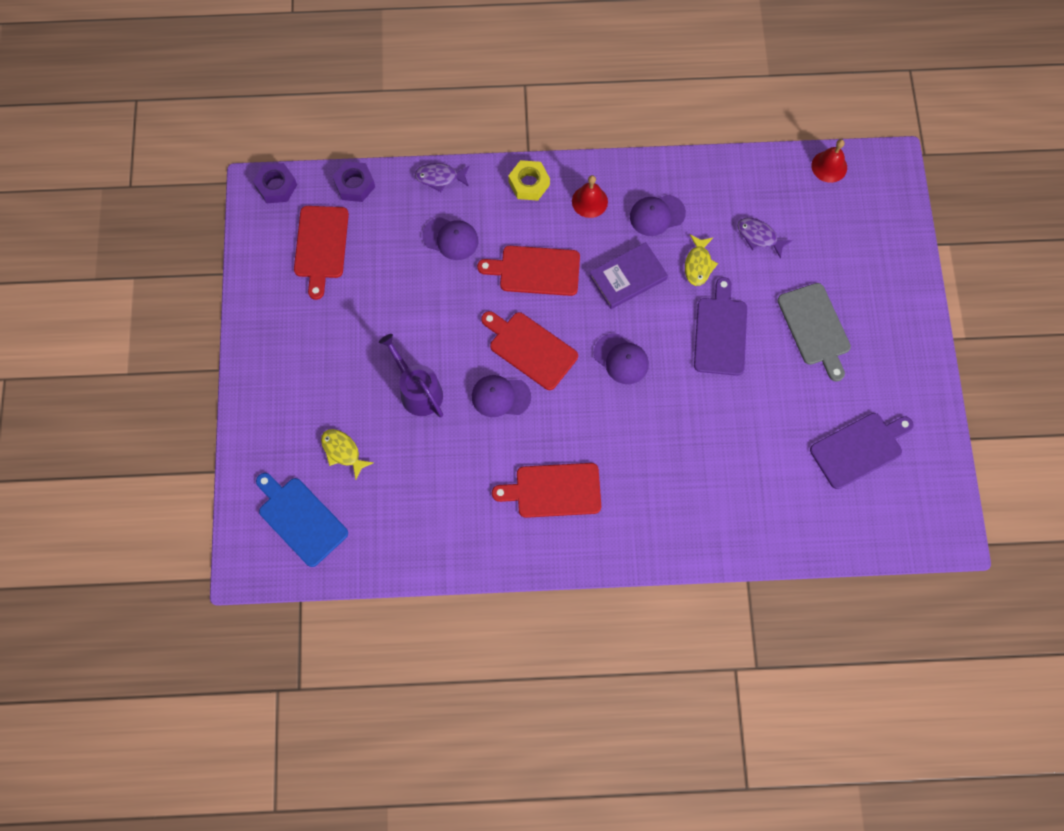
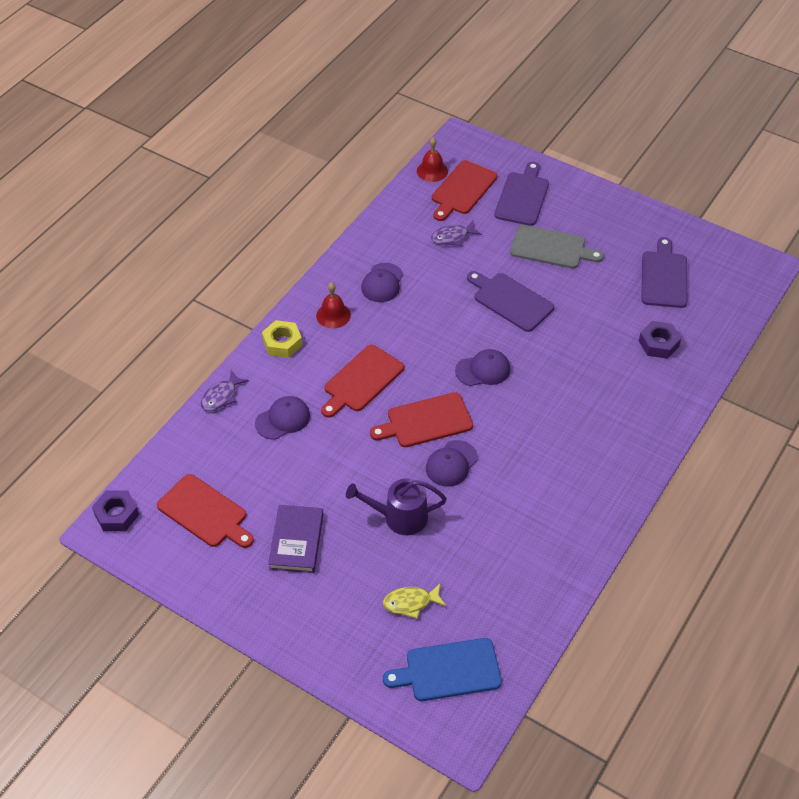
camera: 55 degrees left, 20 degrees down
purple nut [332,161,375,202] -> purple nut moved to [639,321,681,359]
red cutting board [492,463,601,518] -> red cutting board moved to [432,160,497,221]
purple book [589,242,668,309] -> purple book moved to [268,505,323,573]
yellow fish [685,235,718,286] -> none
none -> purple cutting board [494,162,549,226]

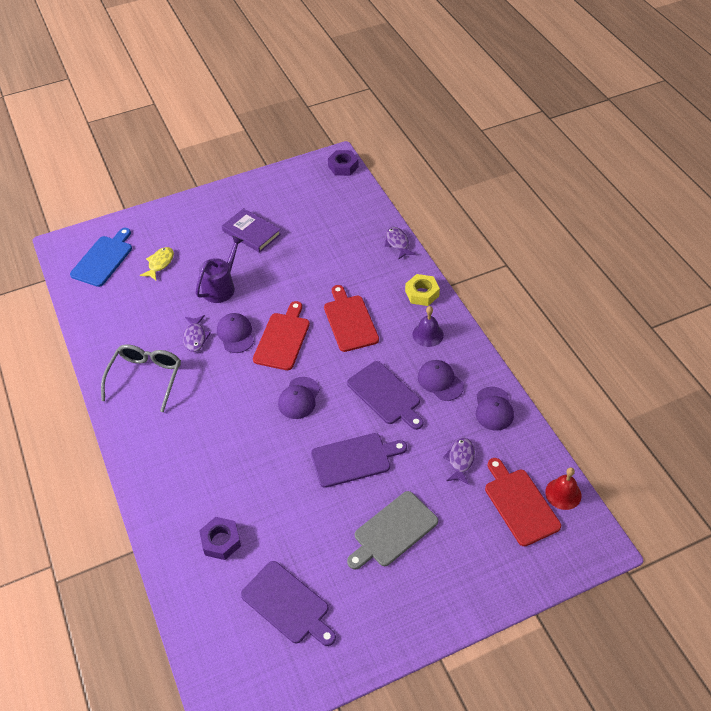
camera: 125 degrees right, 0 degrees up
red cutting board [157,474,254,548] -> none
purple cap [255,396,310,439] -> purple cap moved to [476,387,514,431]
red bell [316,282,351,329] -> purple bell [413,306,444,347]
purple cutting board [494,162,549,226] -> purple cutting board moved to [347,361,424,430]
none -> grey glasses [101,344,181,412]
none -> purple fish [183,315,211,352]

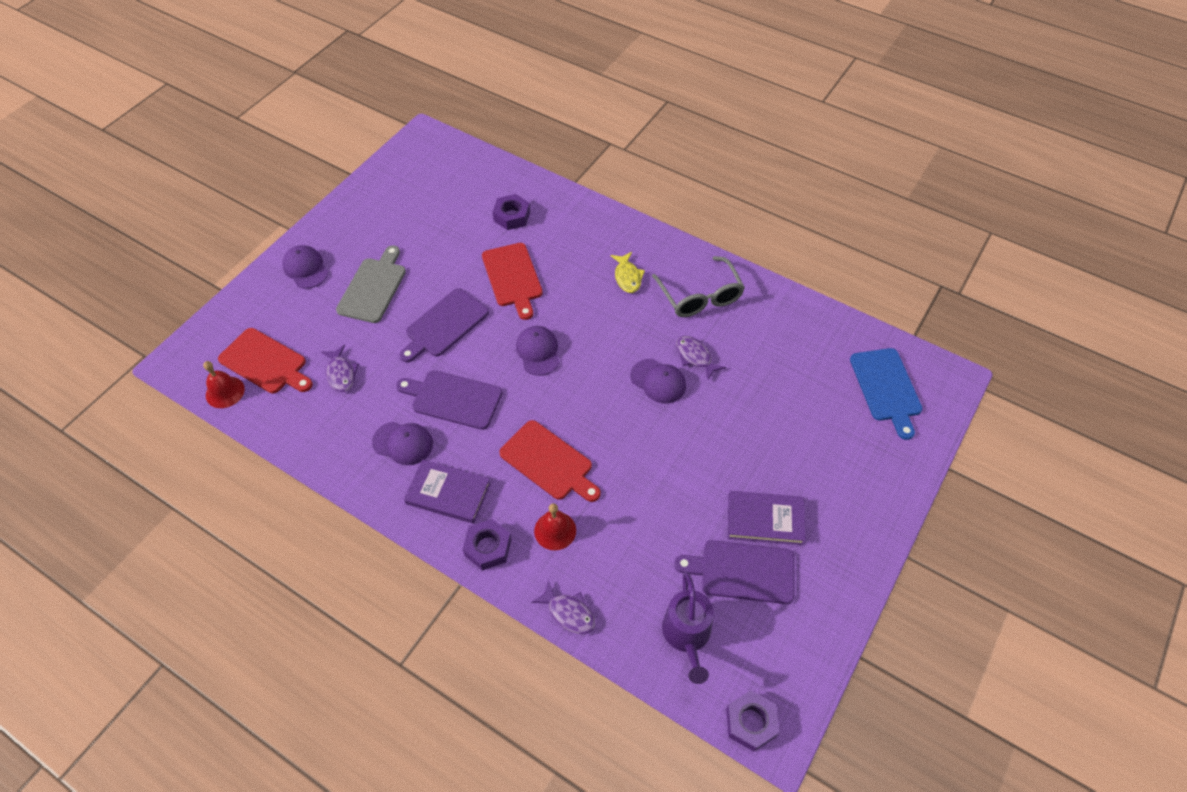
camera: 145 degrees right, 5 degrees up
yellow fish [140,247,174,280] -> yellow fish moved to [610,252,645,293]
purple watering can [196,236,244,303] -> purple watering can moved to [662,571,714,684]
purple cutting board [241,561,336,646] -> purple cutting board moved to [674,540,794,604]
red cutting board [253,301,310,370] -> red cutting board moved to [482,243,543,320]
yellow nut [405,274,440,306] -> purple nut [463,519,511,571]
purple bell [413,306,444,347] -> purple book [404,460,491,524]
purple cap [476,387,514,431] -> purple cap moved to [282,245,329,289]
none -> red bell [534,503,576,550]

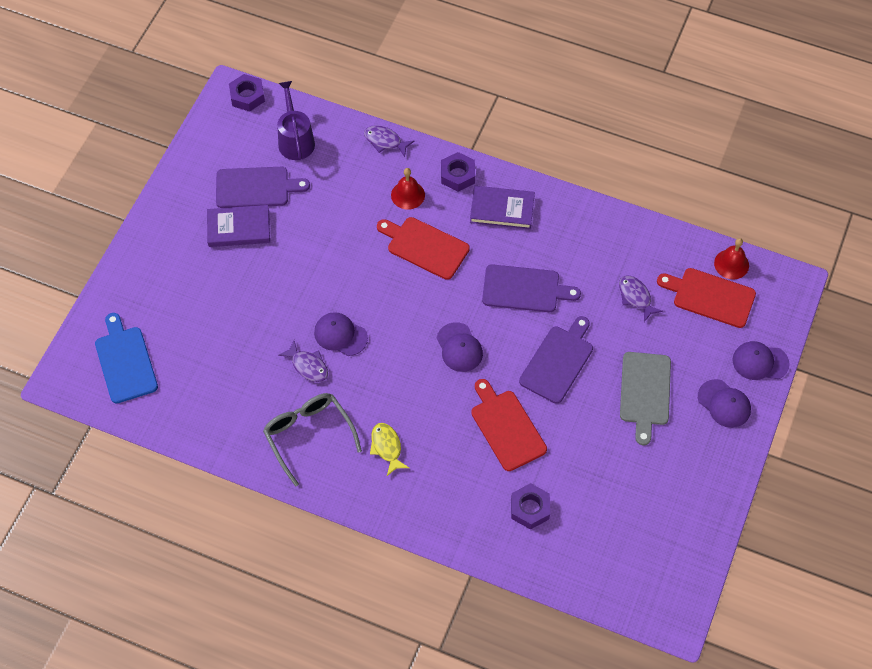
camera: 170 degrees right, 5 degrees up
purple cap [372,422,433,465] -> purple cap moved to [732,341,790,380]

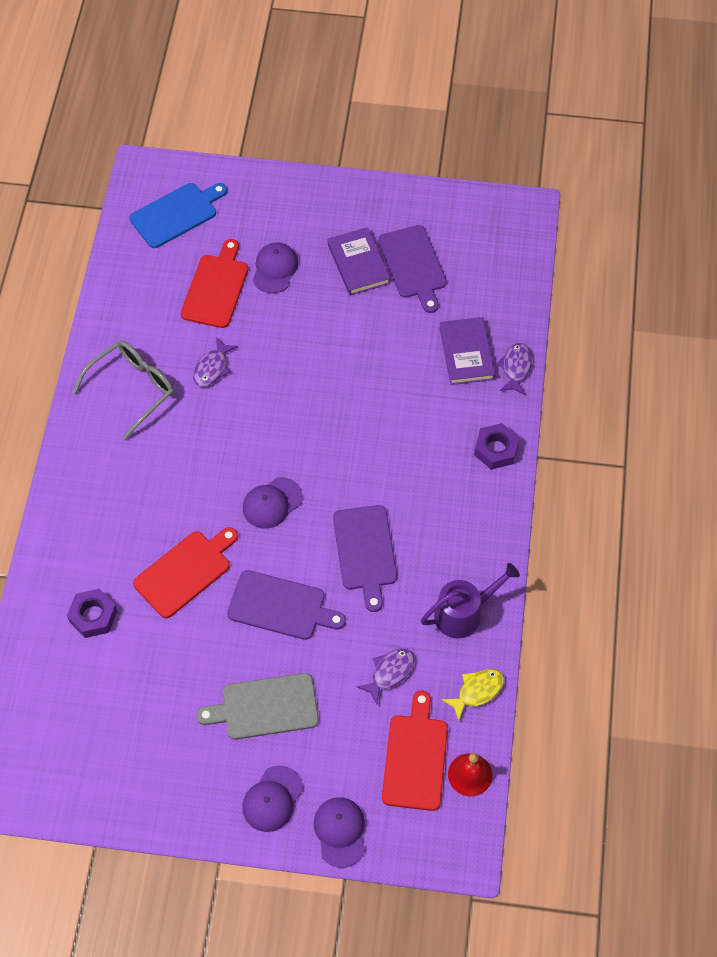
camera: 75 degrees right, 0 degrees up
purple nut [229,74,265,111] -> none
purple watering can [277,81,315,160] -> purple watering can moved to [421,563,520,639]
purple cap [314,312,368,356] -> purple cap moved to [253,242,298,293]
yellow fish [370,423,409,476] -> yellow fish moved to [442,669,504,721]
red cutting board [377,217,470,280] -> red cutting board moved to [181,239,248,328]
red bell [391,168,425,210] -> none
purple book [470,186,535,229] -> purple book moved to [439,317,495,385]

